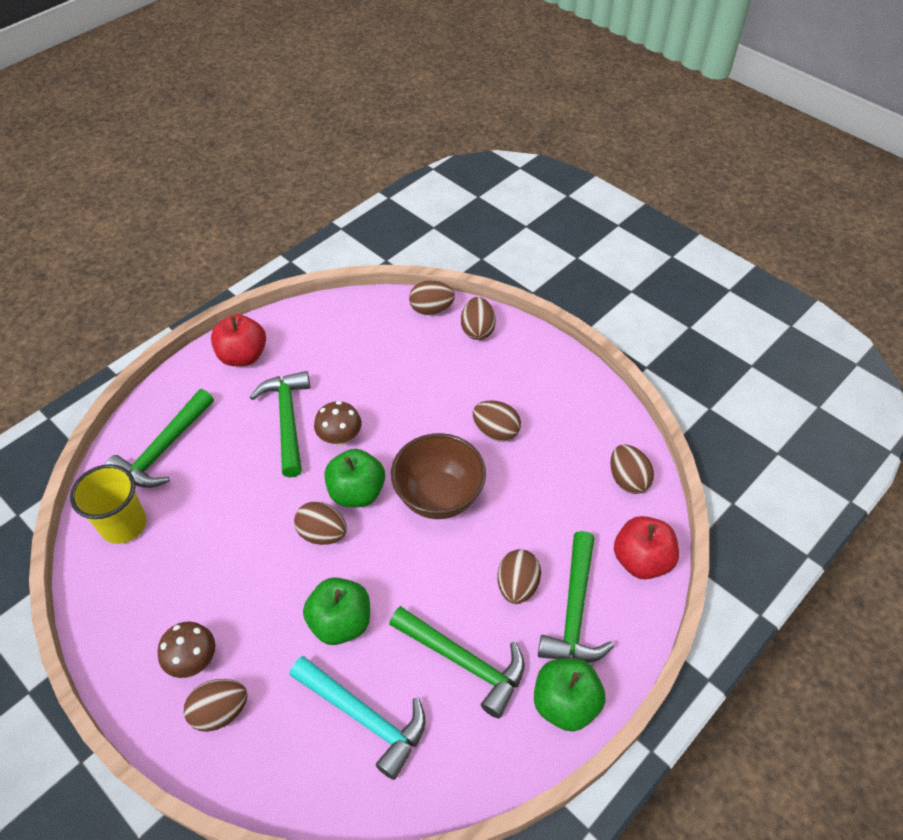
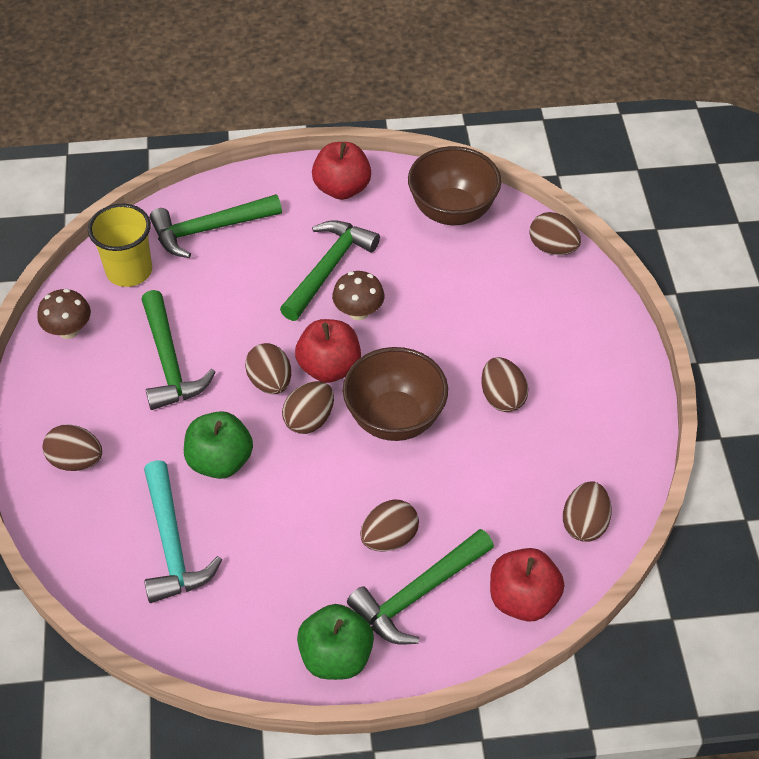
camera: 40 degrees right, 0 degrees up
brown mushroom [157,622,215,678] -> brown mushroom moved to [37,289,91,339]
green apple [324,449,385,507] -> red apple [295,319,361,383]
green hammer [389,606,525,718] -> green hammer moved to [141,290,215,410]
brown egg [461,297,496,340] -> brown egg moved to [282,381,334,434]
none -> brown bowl [408,146,501,225]

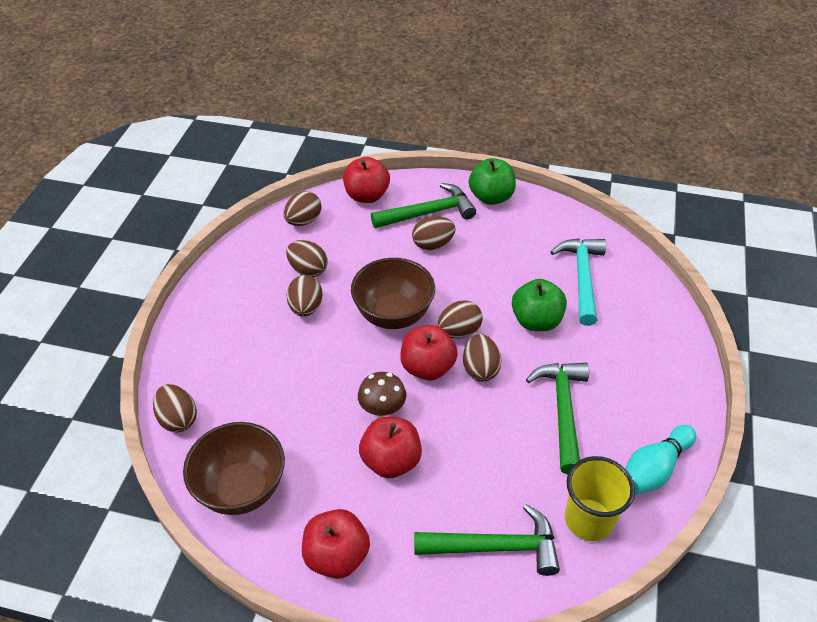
camera: 160 degrees left, 5 degrees down
brown mushroom [37,289,91,339] -> turquoise bowling pin [625,425,696,495]
brown egg [43,425,102,471] -> brown egg moved to [286,240,328,277]
green hammer [280,220,380,321] -> red apple [359,417,422,478]

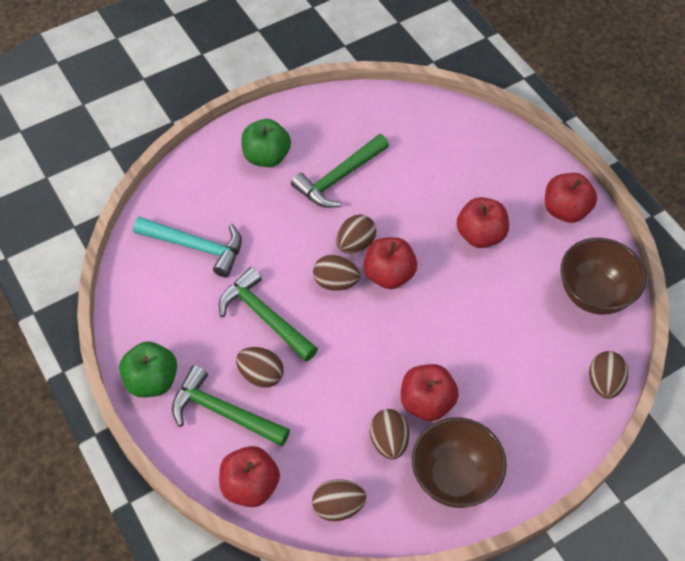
camera: 135 degrees left, 10 degrees up
brown egg [287,275,323,317] -> red apple [401,364,459,421]
brown bowl [351,258,435,329] -> brown bowl moved to [412,417,507,508]
brown mushroom [358,372,406,417] -> none
green hammer [414,504,560,576] -> green hammer moved to [219,267,318,362]
green apple [512,279,567,331] -> green apple moved to [241,119,291,167]
turquoise hammer [551,238,606,326] -> turquoise hammer turned 120 degrees counterclockwise [133,217,242,277]
yellow cup [565,456,635,541] -> none
turquoise bowling pin [625,425,696,495] -> none

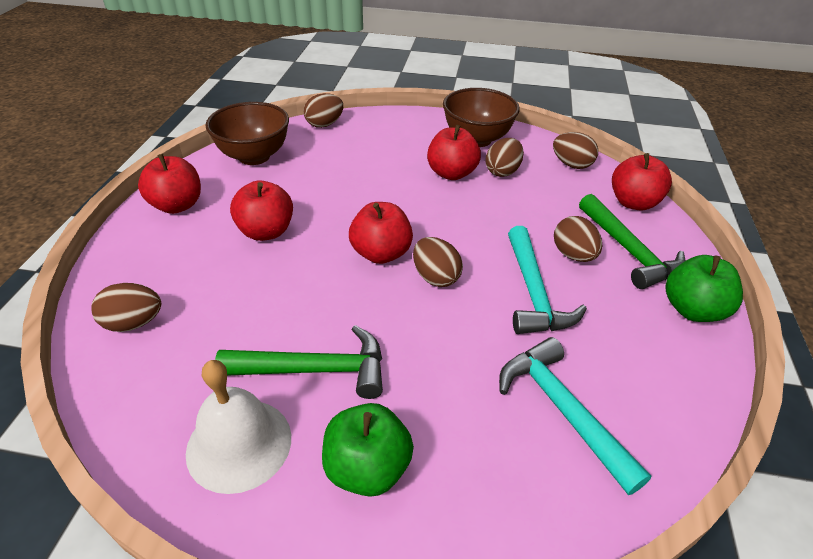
camera: 140 degrees left, 15 degrees down
green hammer [219,267,318,362] -> turquoise hammer [508,226,587,334]
brown egg [336,215,376,254] -> brown egg moved to [91,283,161,332]
none -> white bell [186,360,291,494]

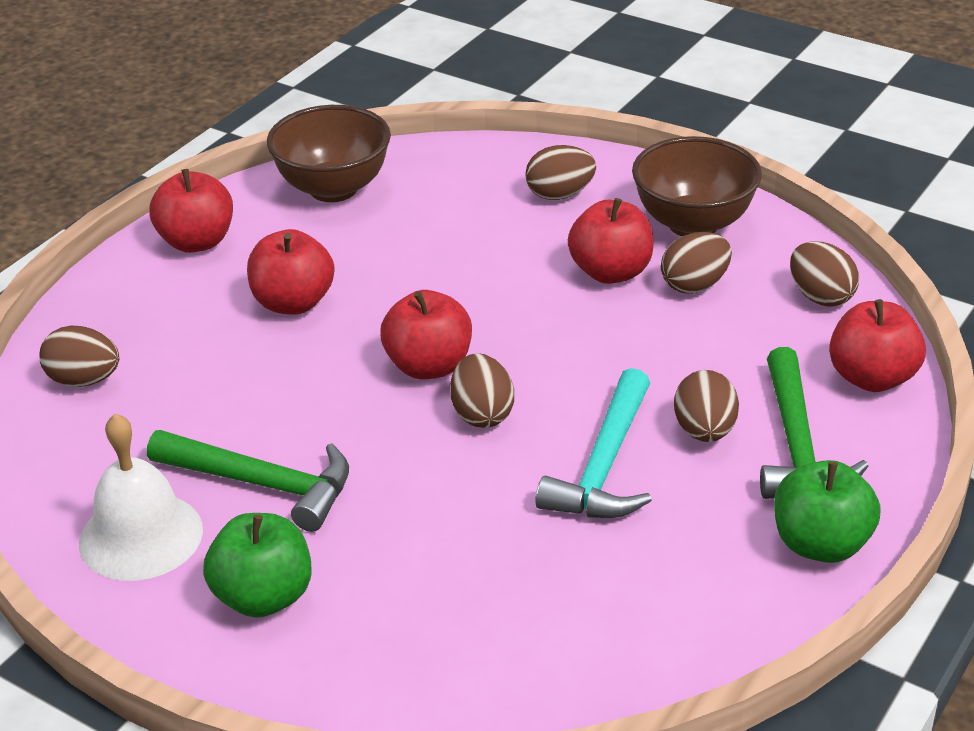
camera: 25 degrees right, 5 degrees down
brown egg [304,93,343,128] -> brown egg moved to [525,145,596,200]
turquoise hammer [499,337,651,495] -> none

